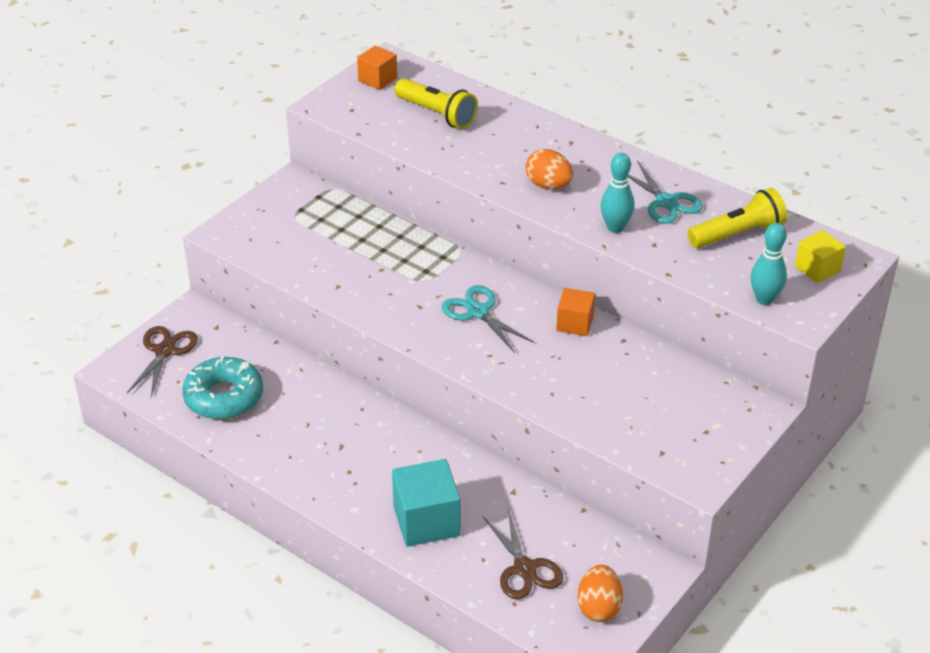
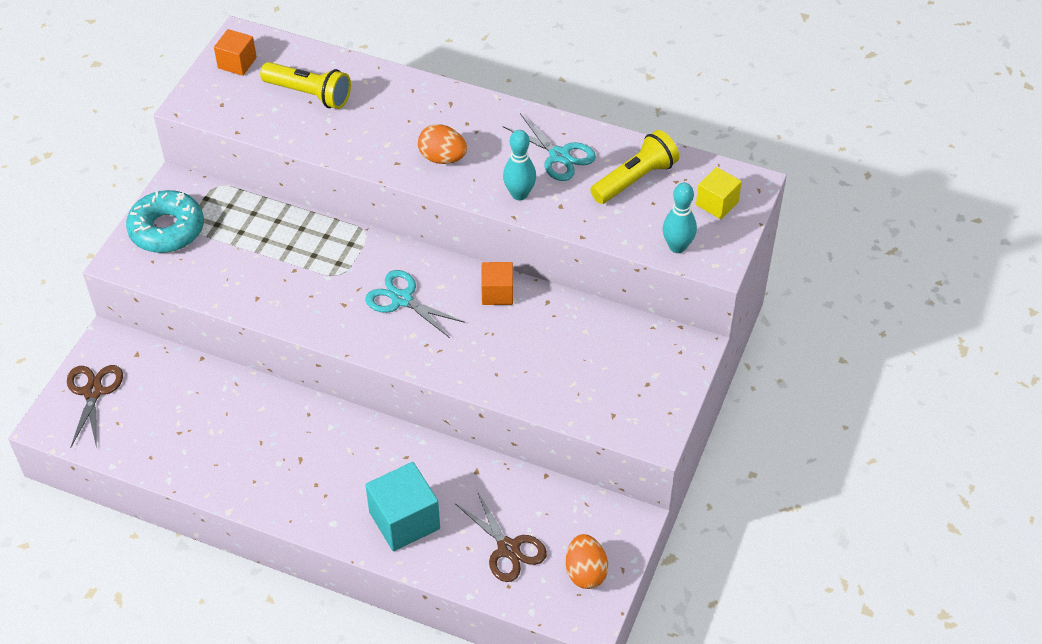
camera: 15 degrees left, 10 degrees up
turquoise donut [182,356,263,419] -> turquoise donut moved to [126,190,204,253]

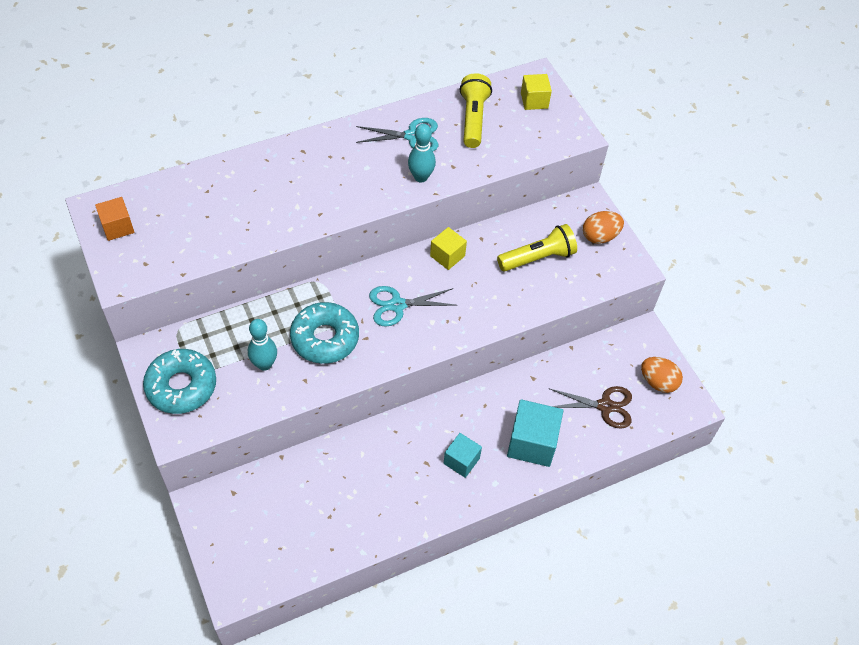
camera: 50 degrees left, 5 degrees up
brown scissors [67,365,123,448] -> none
yellow flashlight [260,62,351,109] -> yellow flashlight moved to [497,224,577,271]
orange egg [418,125,467,164] -> orange egg moved to [583,211,624,244]
orange cube [481,262,513,305] -> yellow cube [430,227,467,270]
turquoise bowling pin [663,183,697,253] -> turquoise bowling pin moved to [248,319,277,371]
none -> turquoise donut [290,302,359,364]
none -> turquoise cube [443,433,482,478]

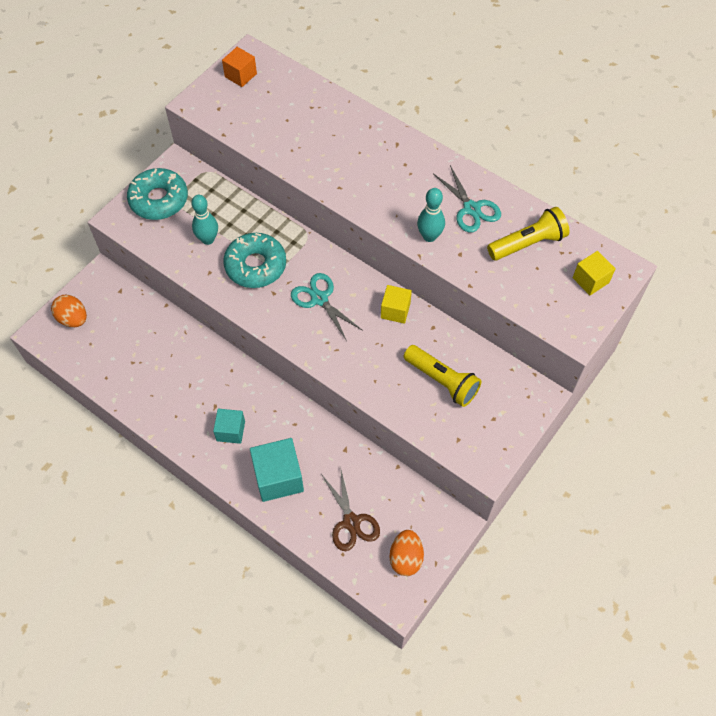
camera: 65 degrees right, 5 degrees up
orange egg [583,211,624,244] -> orange egg moved to [51,295,87,327]

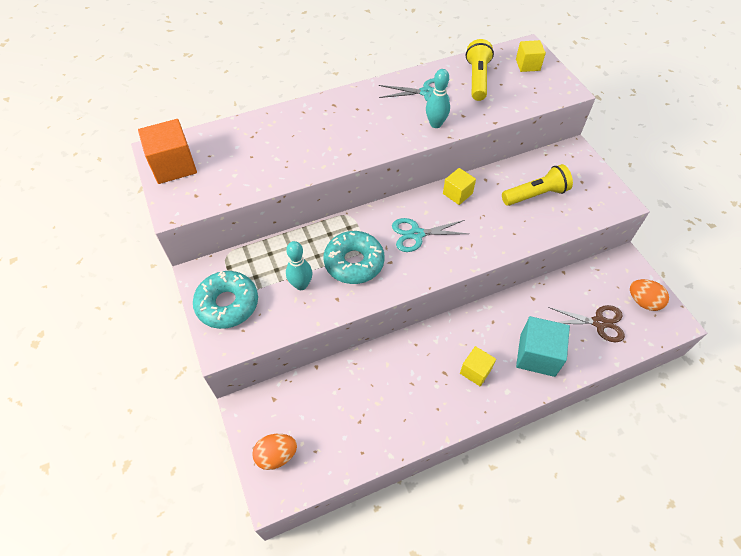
camera: 60 degrees left, 5 degrees down
turquoise cube [213,409,245,444] -> yellow cube [460,346,496,386]
orange cube [222,47,257,87] -> orange cube [138,119,197,184], size x1.65

